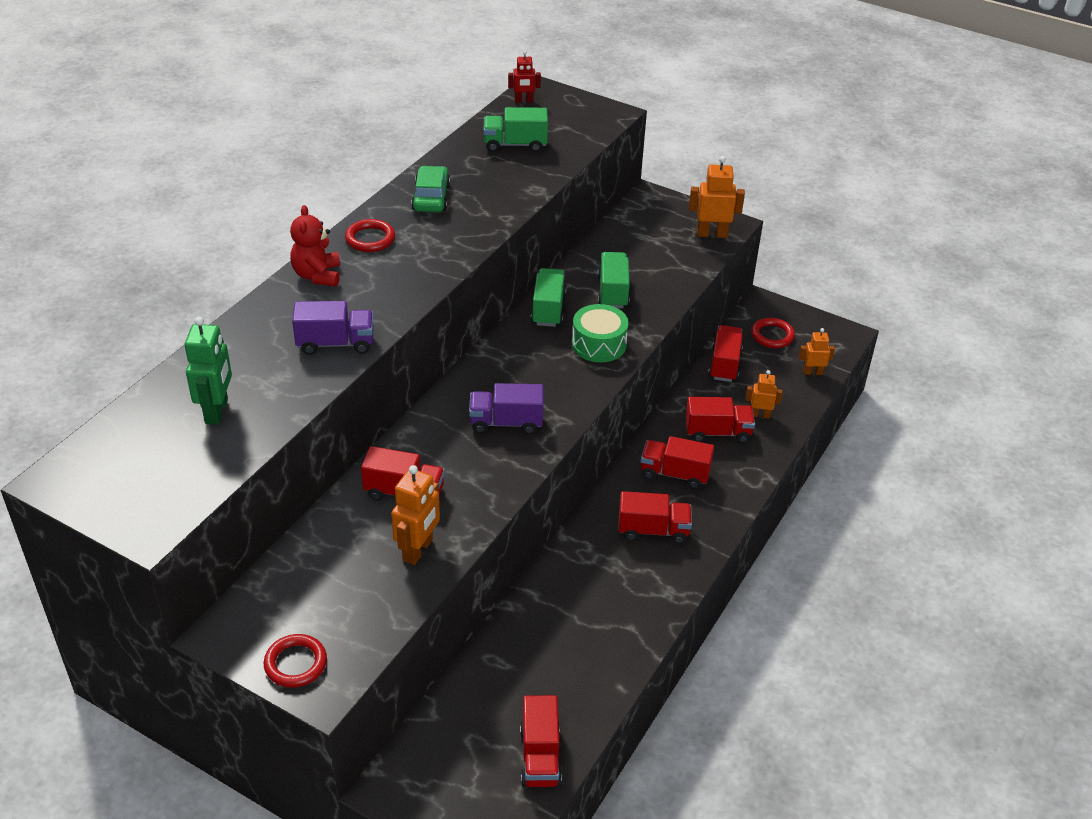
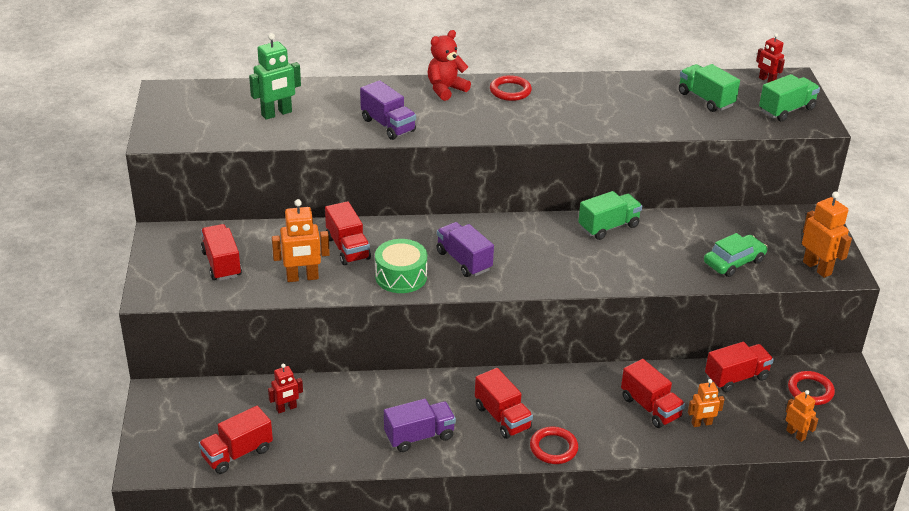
camera: 55 degrees right, 5 degrees down
red ring [264,634,327,688] -> red ring moved to [530,427,578,464]
green car [411,166,450,212] -> green car moved to [704,233,768,277]
green drum [572,304,628,362] -> green drum moved to [375,239,427,293]
green truck [598,252,630,309] -> green truck moved to [759,74,820,122]
red truck [641,436,714,489] -> red truck moved to [201,224,242,281]
orange robot [746,370,783,419] -> orange robot turned 105 degrees clockwise [688,379,725,427]
none -> red robot [268,363,303,413]
none -> purple truck [384,399,456,452]

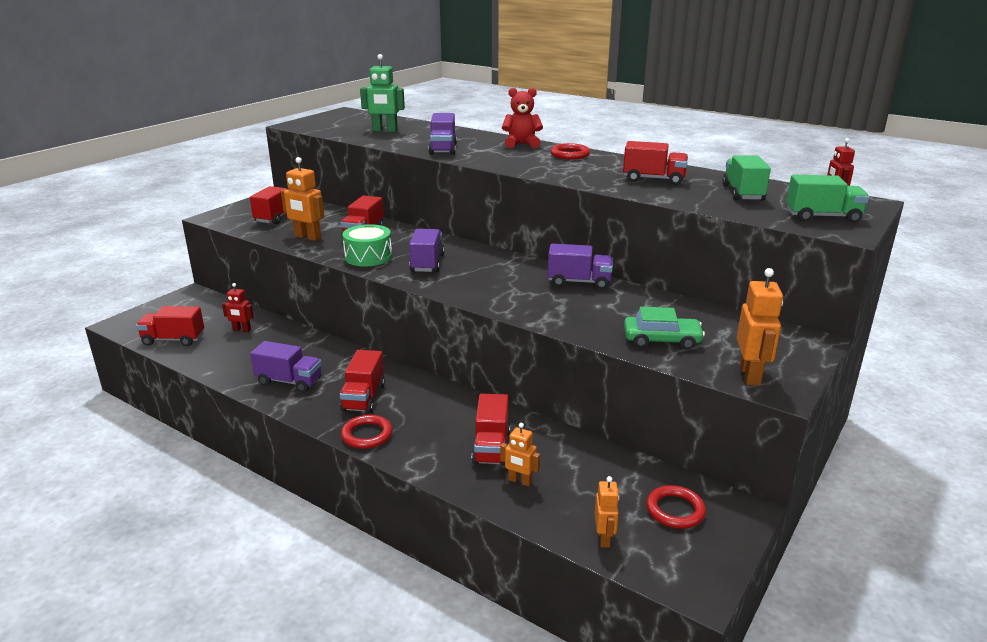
camera: 40 degrees right, 10 degrees down
green truck [578,191,642,240] -> purple truck [548,244,613,289]
red truck [705,342,774,392] -> red truck moved to [623,141,688,185]

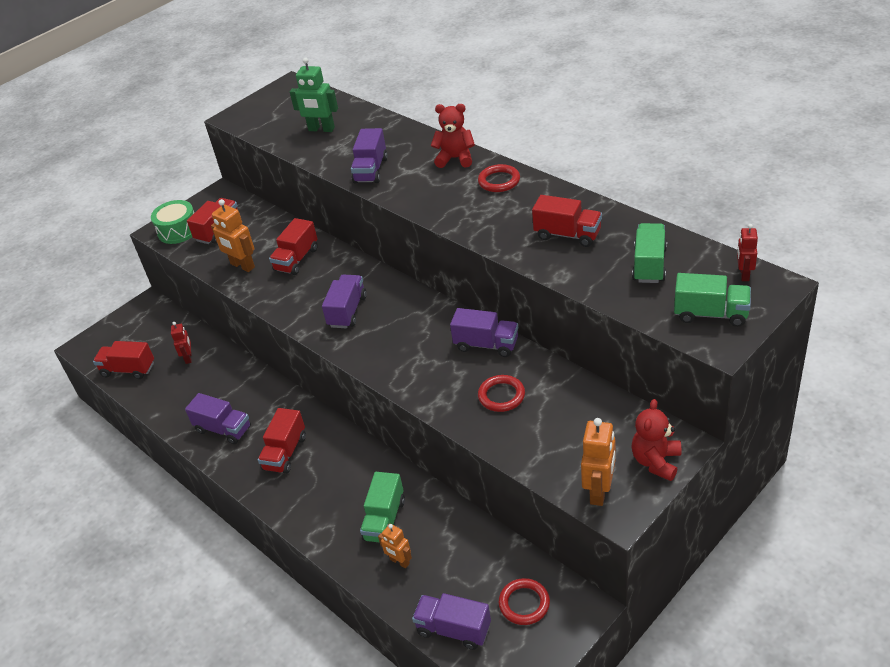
camera: 15 degrees right, 15 degrees up
red robot [222,283,254,332] -> red robot turned 120 degrees counterclockwise [171,322,192,364]
red ring [341,415,392,449] -> red ring moved to [478,375,525,412]
green drum [342,224,392,267] -> green drum moved to [151,200,194,244]
red truck [472,394,510,466] -> green truck [360,472,405,543]
orange robot [595,476,619,547] -> purple truck [412,593,491,650]
green car [624,307,705,350] -> none
none -> red teddy bear [632,399,681,481]

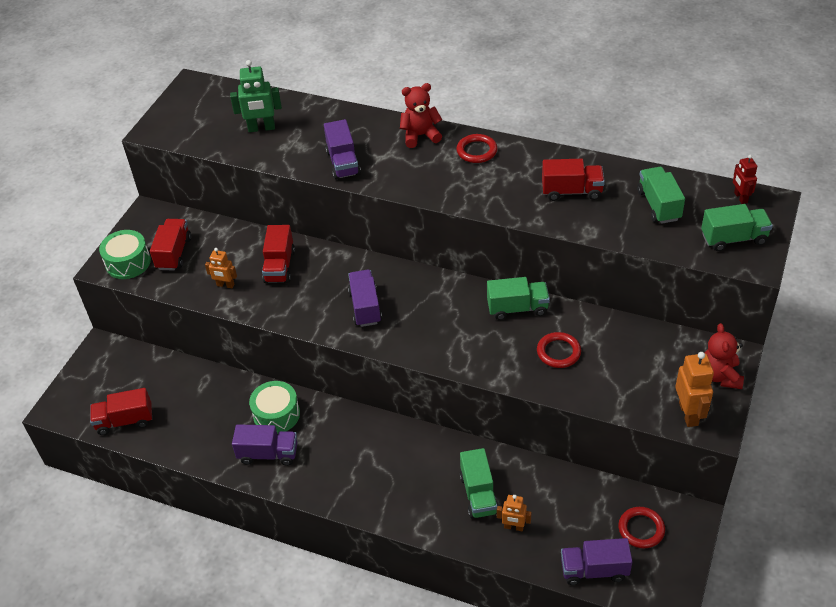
camera: 25 degrees left, 5 degrees up
red robot [171,322,192,364] -> none
orange robot [211,199,255,272] -> orange robot [205,248,237,288], size x0.62
red truck [258,408,306,474] -> none
purple truck [450,308,518,357] -> green truck [487,277,550,320]
none -> green drum [249,381,300,434]

